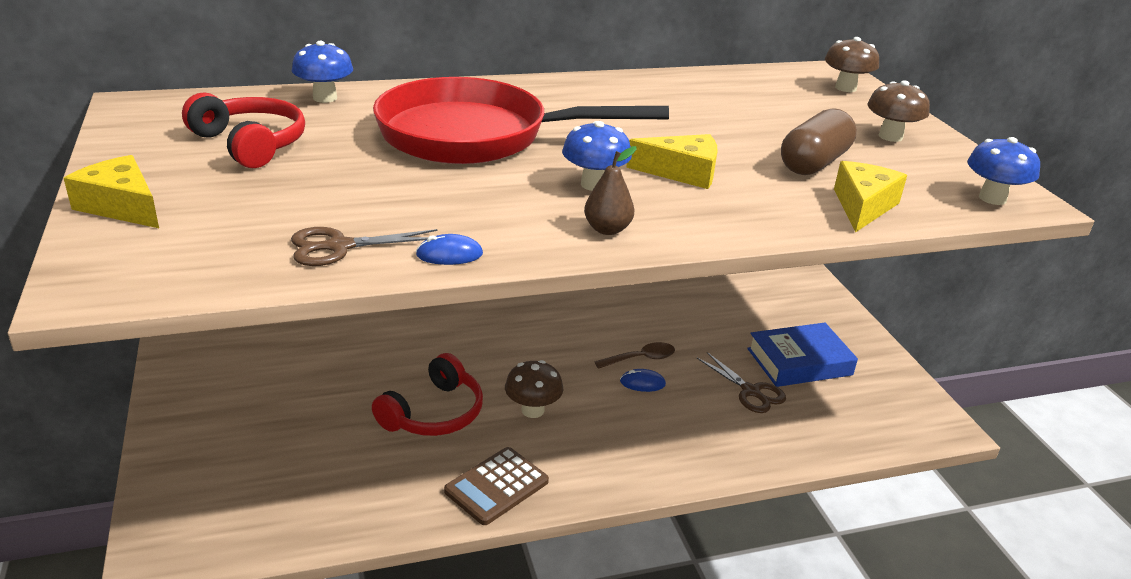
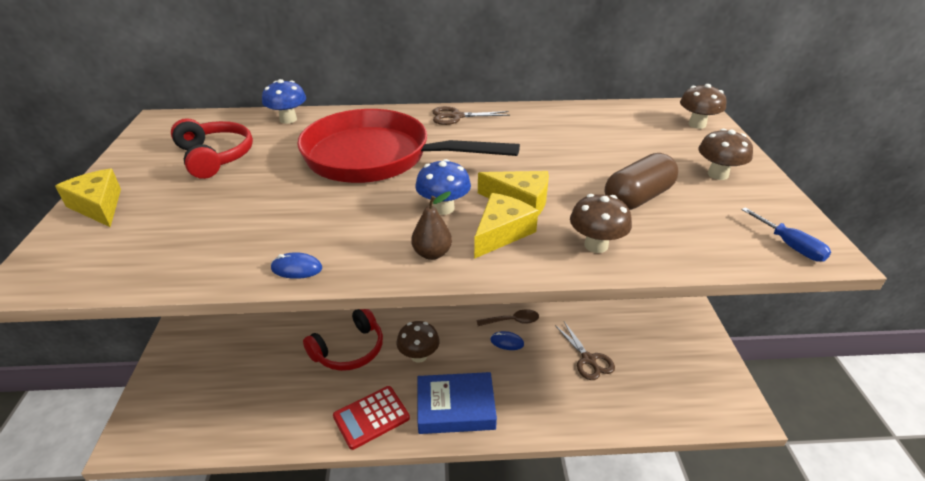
camera: 15 degrees right, 5 degrees up
brown scissors [291,227,437,266] -> brown scissors moved to [432,106,510,125]
brown calculator [444,447,549,525] -> red calculator [333,386,410,450]
blue book [747,323,858,387] -> blue book moved to [417,372,497,434]
yellow cheese [834,161,907,232] -> yellow cheese moved to [474,193,538,259]
blue mushroom [967,137,1040,205] -> blue screwdriver [742,207,831,262]
none -> brown mushroom [570,194,632,253]

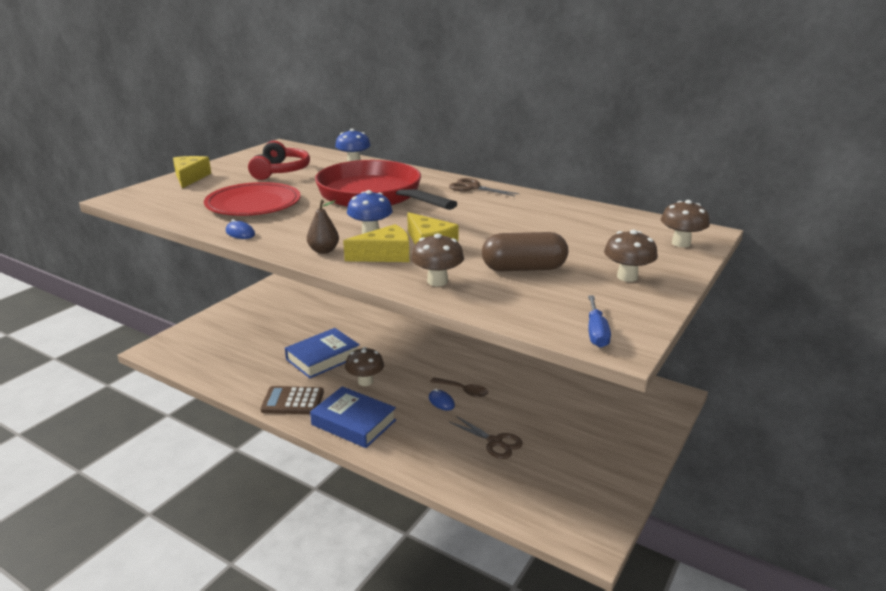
camera: 35 degrees right, 10 degrees down
red headphones [303,309,383,371] -> blue book [285,328,360,378]
red calculator [333,386,410,450] -> brown calculator [260,386,324,414]
brown scissors [555,322,615,380] -> brown scissors turned 60 degrees counterclockwise [449,416,523,459]
none -> red plate [204,182,301,216]

